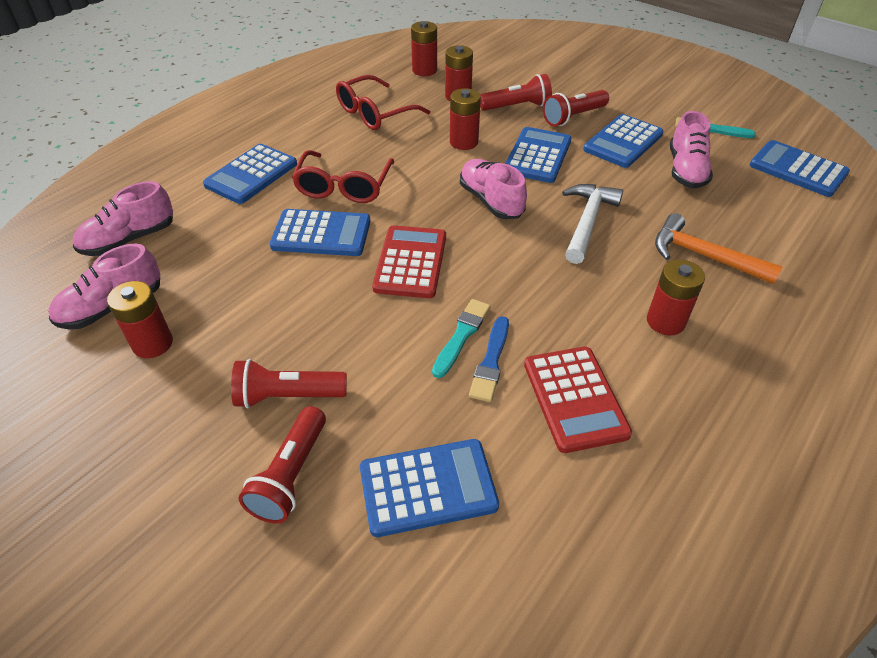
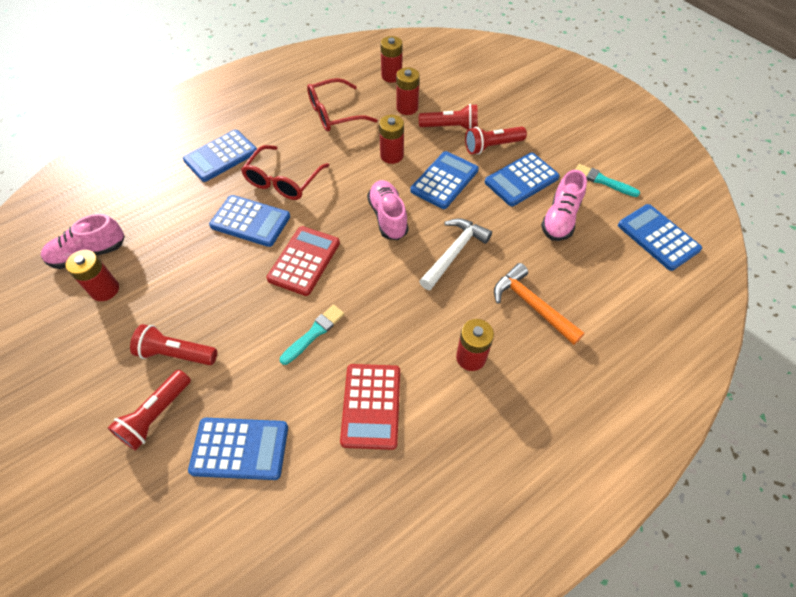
camera: 15 degrees right, 10 degrees up
pink shoe [73,181,173,256] -> none
blue brush [469,316,509,402] -> none

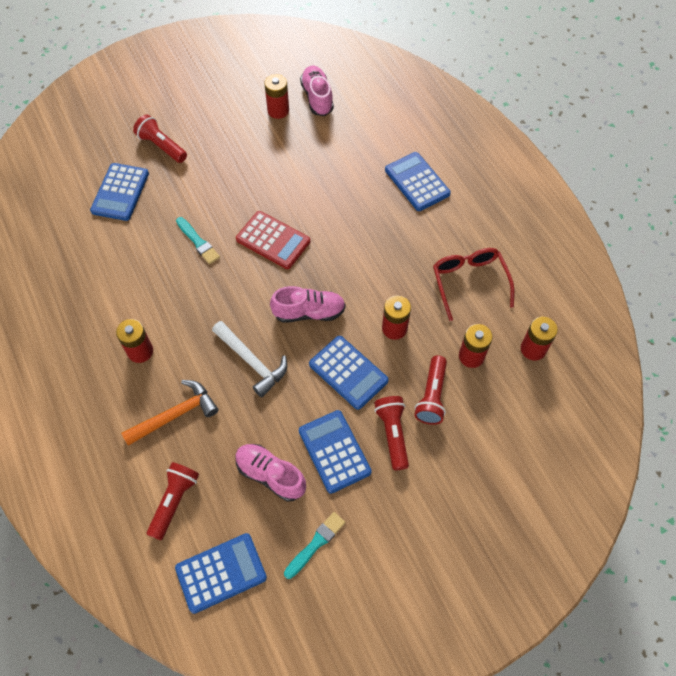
camera: 100 degrees right, 5 degrees up
red flashlight [130,324,217,365] -> red flashlight moved to [147,462,199,540]
blue calculator [209,195,290,247] -> none
red glasses [241,145,329,200] -> none
red calculator [340,364,400,450] -> none

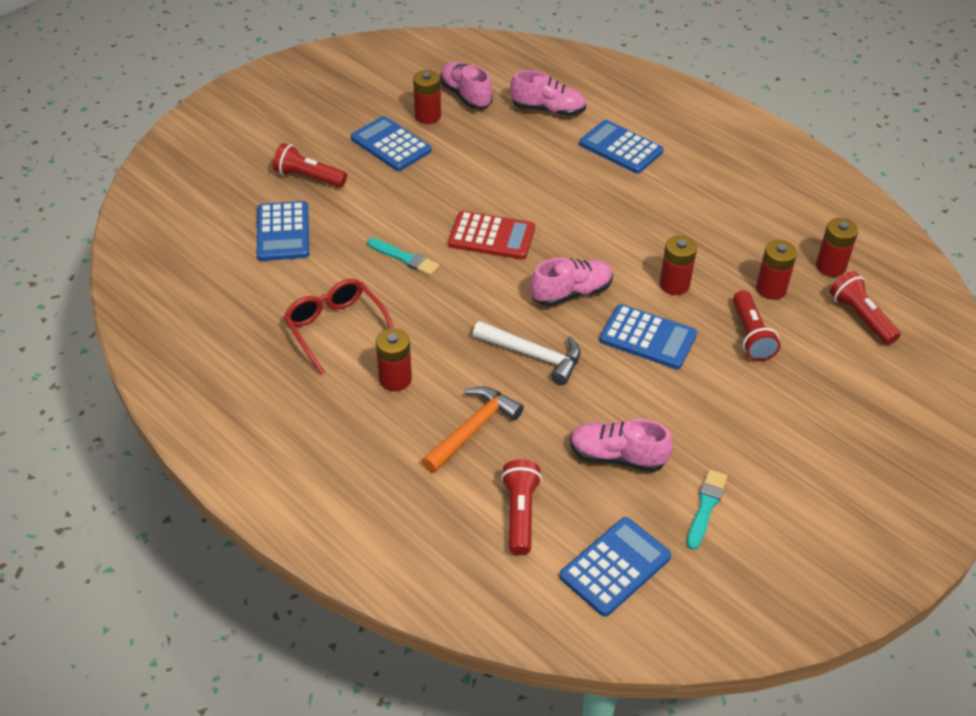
camera: 20 degrees left, 15 degrees down
blue calculator [299,410,372,494] -> blue calculator moved to [351,116,432,171]
red flashlight [374,396,409,470] -> red flashlight moved to [830,271,901,345]
red glasses [433,248,514,321] -> red glasses moved to [284,279,394,375]
none -> pink shoe [510,70,586,116]

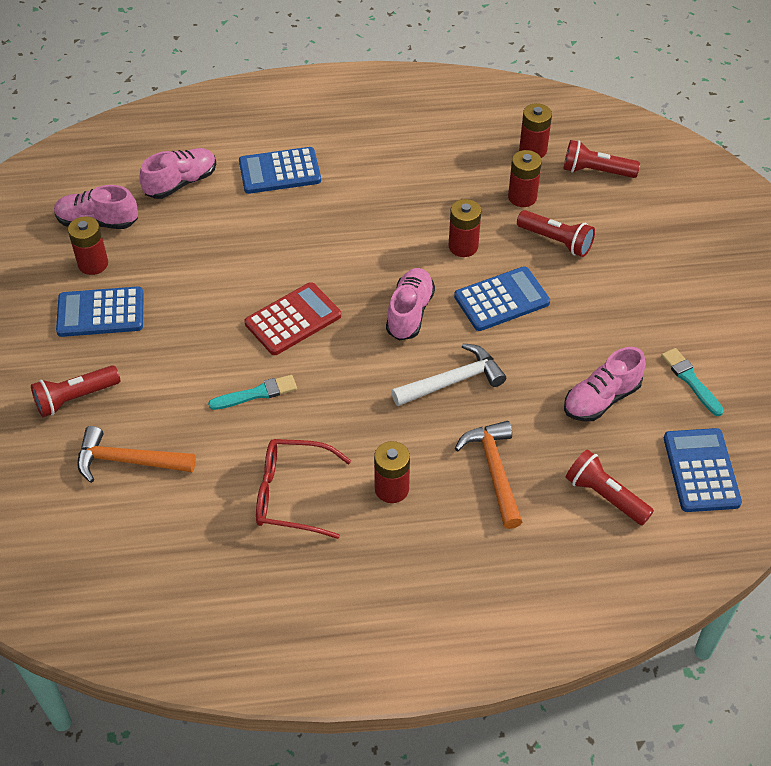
camera: 50 degrees left, 5 degrees up
blue calculator [257,201,309,261] -> orange hammer [77,426,196,483]

